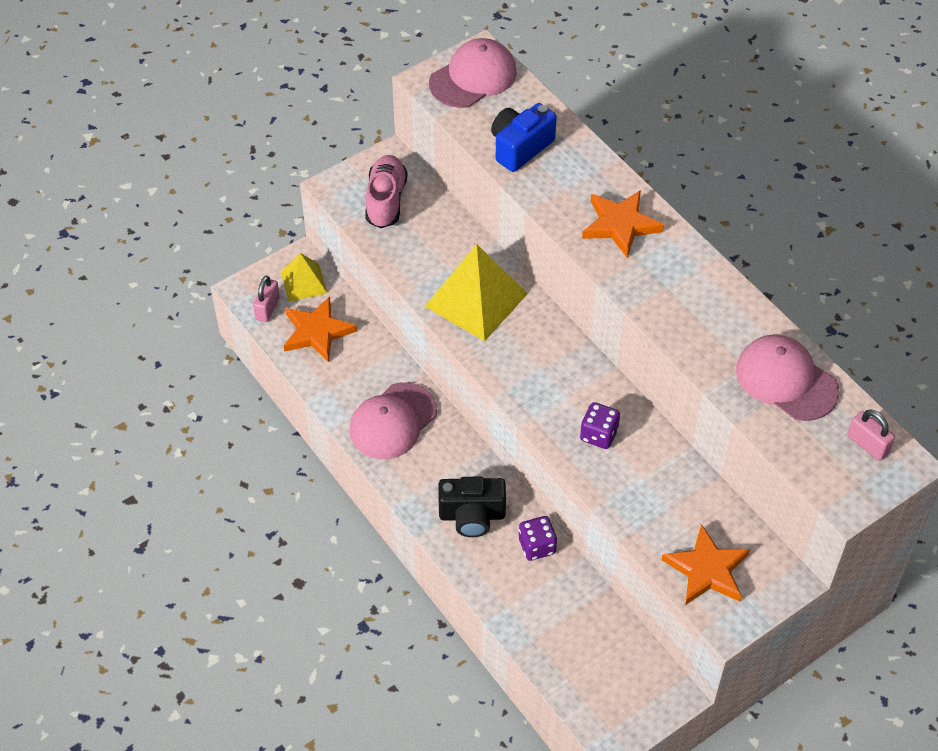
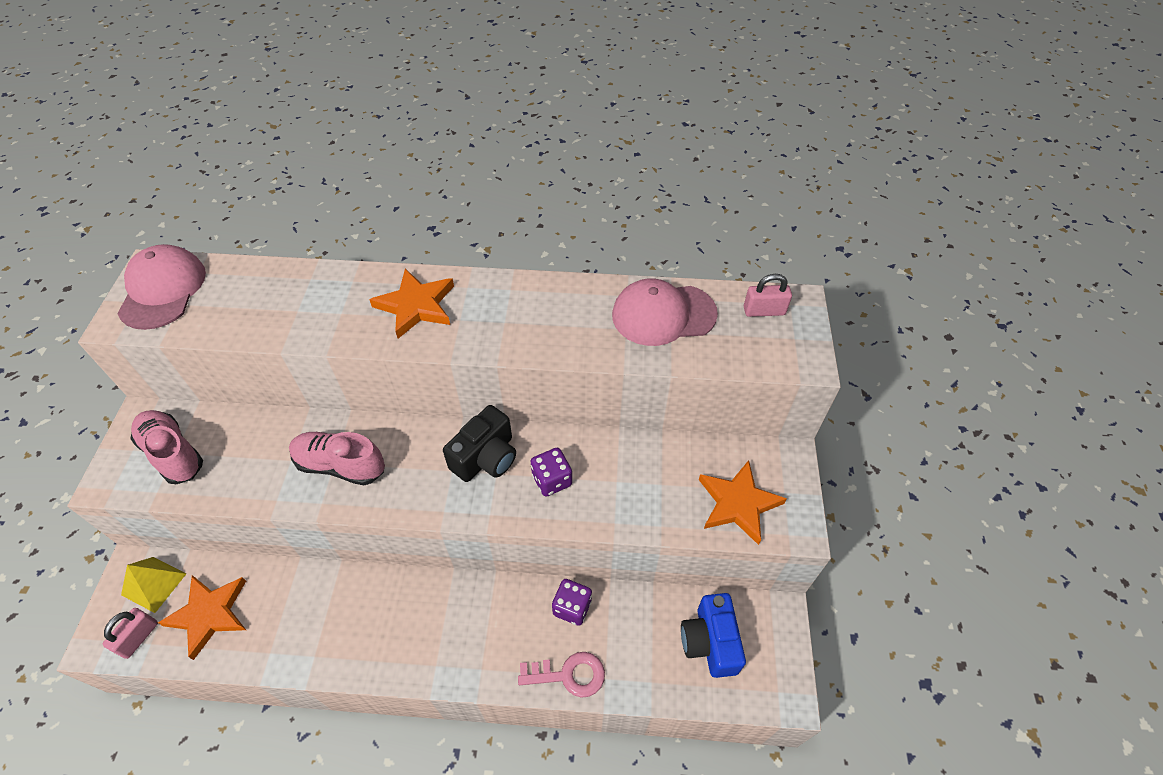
camera: 50 degrees left, 0 degrees up
pink padlock [253,276,280,322] -> pink padlock turned 60 degrees clockwise [103,608,158,659]
pink cap [349,382,437,459] -> none
yellow pyramid [425,244,528,341] -> pink shoe [289,432,385,485]
black camera [438,477,506,537] -> black camera moved to [443,405,516,482]
blue camera [491,103,557,172] -> blue camera moved to [681,593,746,678]
none -> pink key [518,652,605,698]

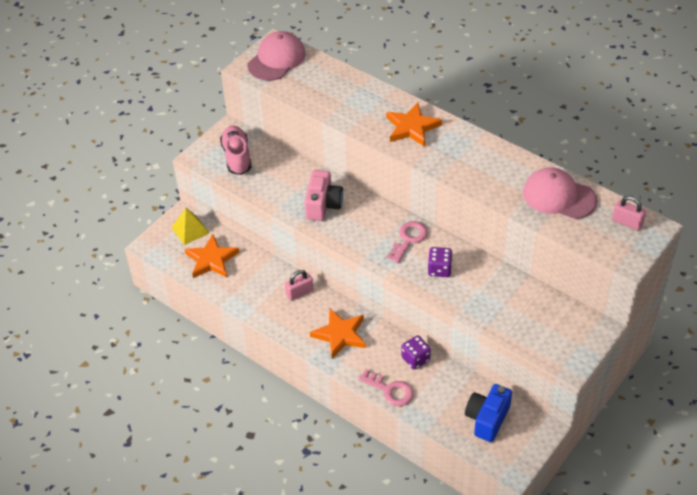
camera: 35 degrees right, 5 degrees down
pink padlock [103,608,158,659] -> pink padlock moved to [285,270,313,301]
pink shoe [289,432,385,485] -> pink camera [304,170,343,221]
black camera [443,405,516,482] -> pink key [387,221,428,263]
orange star [699,460,787,545] -> orange star moved to [310,309,366,359]

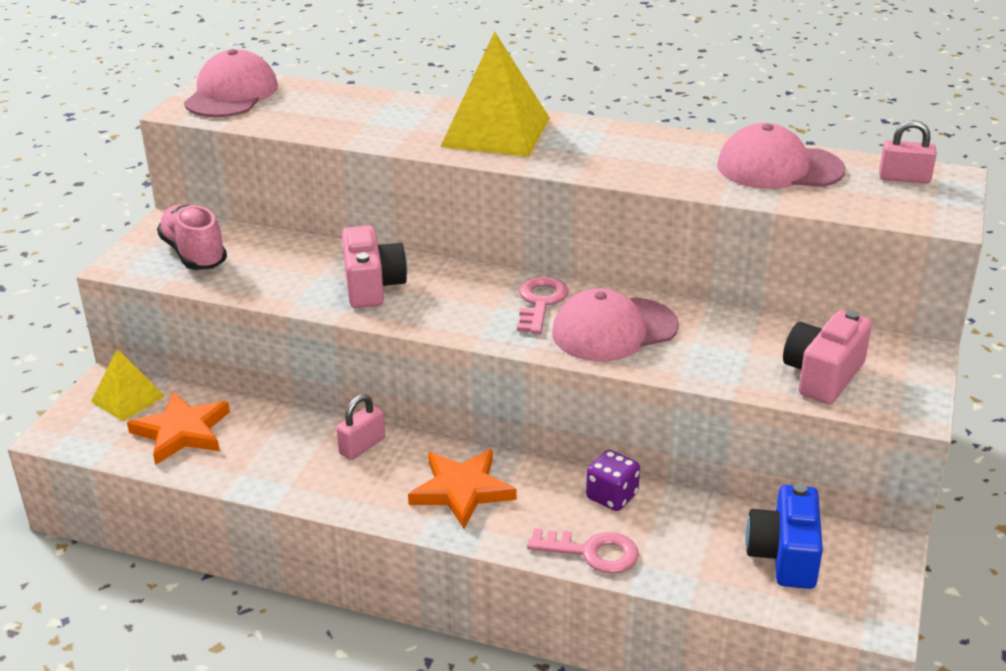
camera: 20 degrees left, 15 degrees down
orange star [386,103,442,147] -> yellow pyramid [440,31,550,157]
purple dice [428,247,452,277] -> pink cap [552,288,679,361]
none -> pink camera [783,310,872,404]

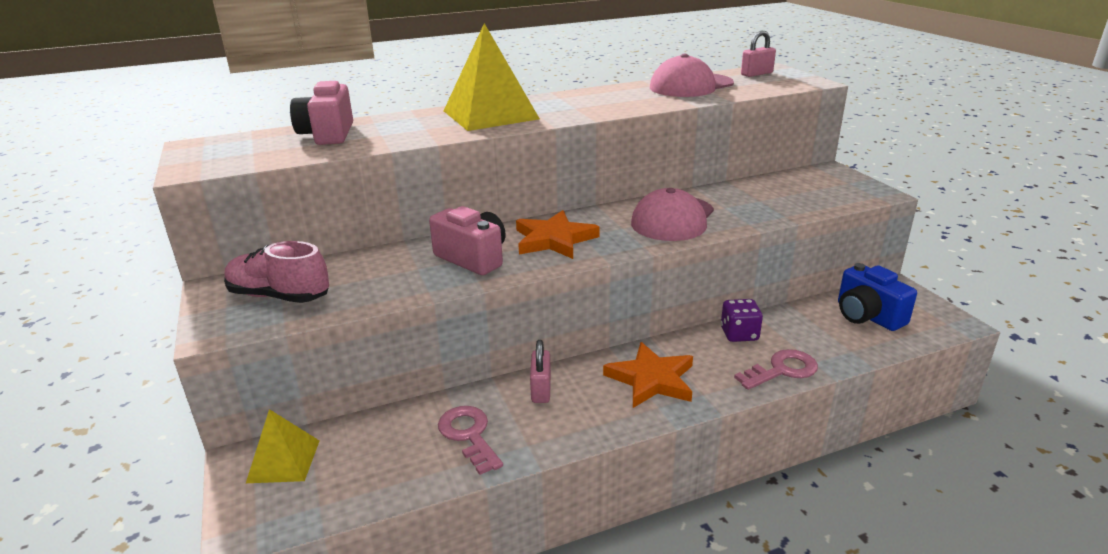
camera: 40 degrees left, 5 degrees down
orange star [127,391,230,465] -> orange star moved to [516,210,600,259]
pink cap [184,49,278,117] -> none
pink key [517,276,569,334] -> pink key moved to [438,406,503,475]
pink camera [783,310,872,404] -> pink camera moved to [290,80,353,145]

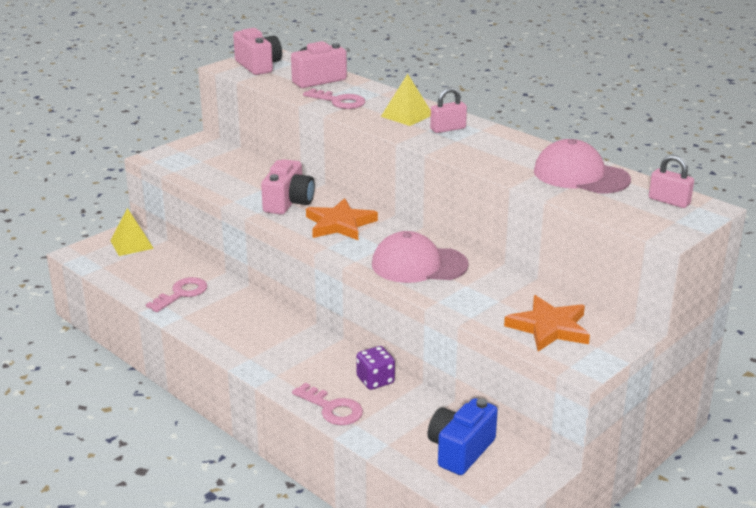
camera: 65 degrees right, 0 degrees up
pink shoe [224,241,329,303] -> none
yellow pyramid [444,23,540,131] -> yellow pyramid [381,74,431,126], size x0.57
pink padlock [530,340,551,403] -> pink padlock moved to [430,87,467,133]
orange star [603,342,693,408] -> orange star moved to [504,295,590,351]
none -> pink camera [233,28,282,75]
none -> pink key [303,88,365,109]

